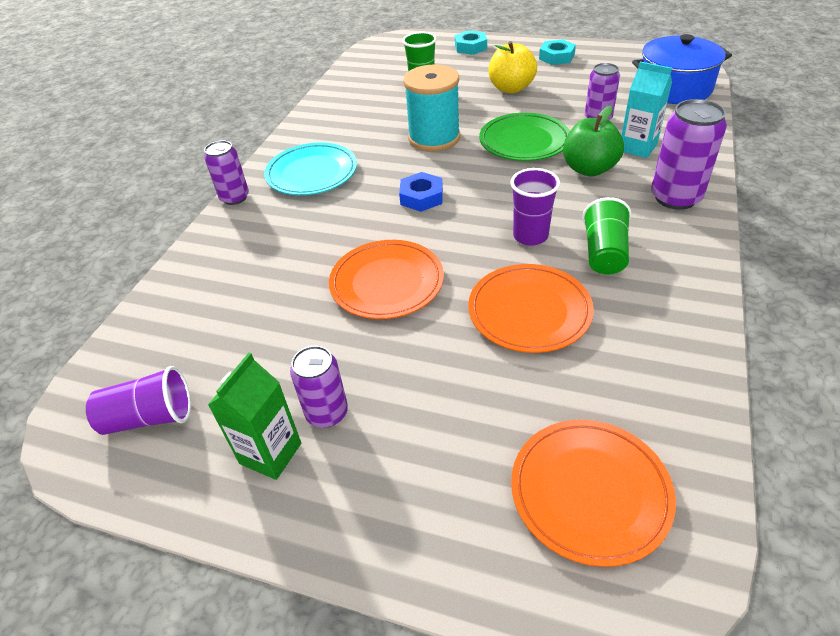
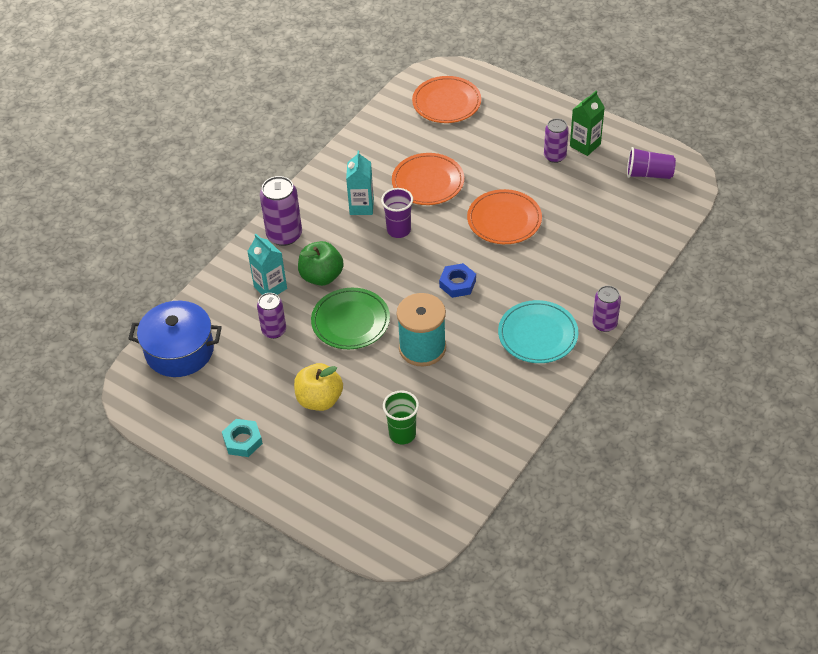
camera: 165 degrees left, 5 degrees up
turquoise nut [455,30,487,55] -> none
green cup [582,197,631,275] -> turquoise carton [346,150,374,215]

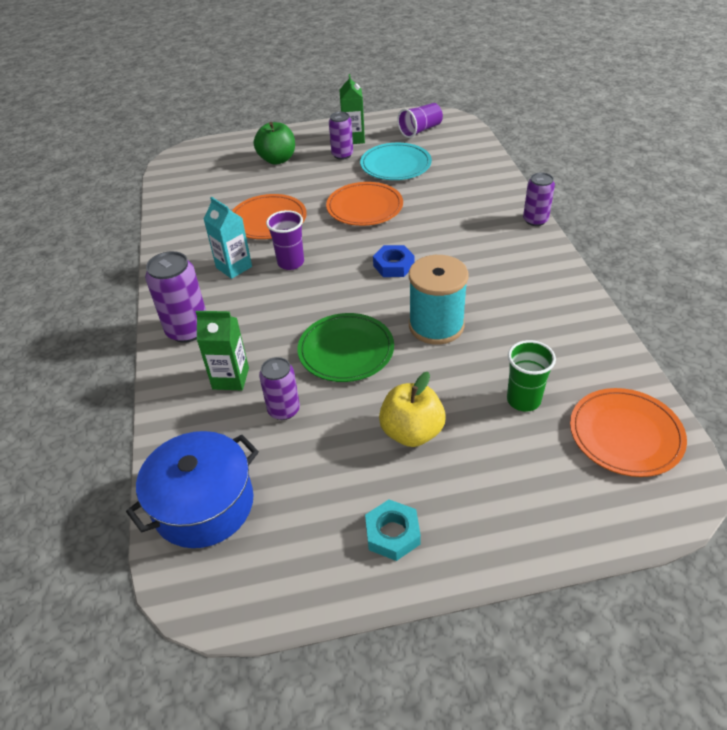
camera: 45 degrees left, 5 degrees down
turquoise carton [247,234,287,295] -> green carton [196,311,249,390]
green apple [298,241,344,286] -> green apple moved to [254,122,295,164]
orange plate [412,76,481,123] -> orange plate moved to [570,388,687,477]
turquoise plate [498,300,578,363] -> turquoise plate moved to [360,143,432,180]

